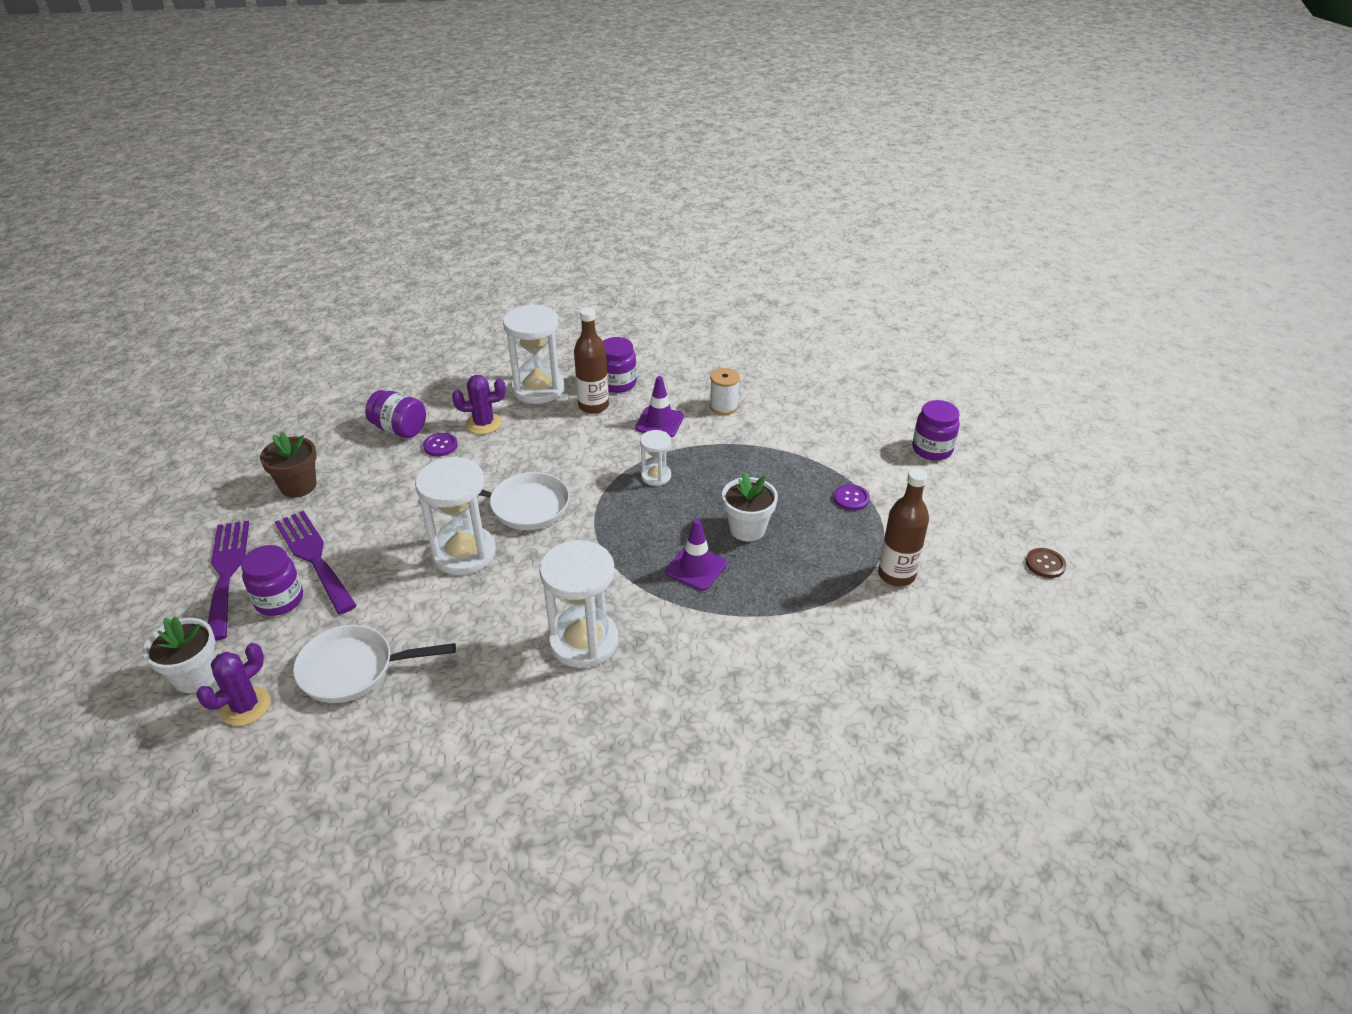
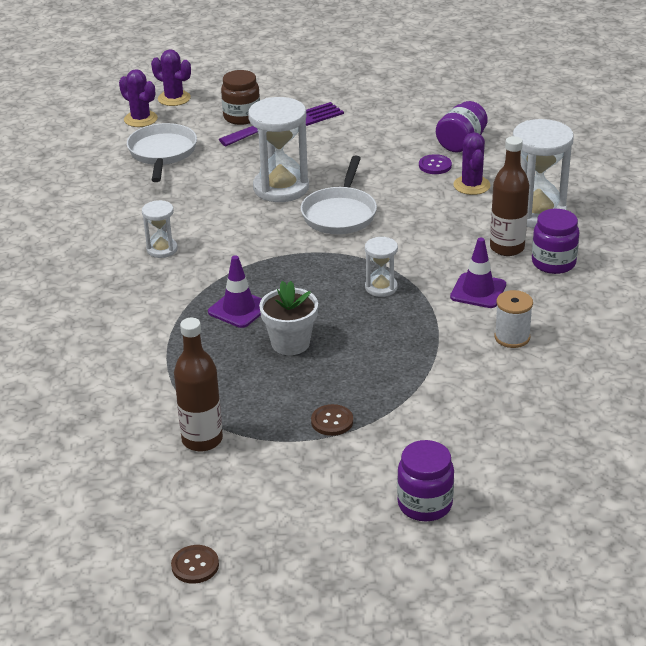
camera: 95 degrees right, 5 degrees down
white flower pot [143,616,215,693] -> purple cactus [151,49,191,106]
purple fork [208,520,249,641] -> none
purple jar [241,545,303,616] -> brown jar [221,70,260,125]
brown flower pot [260,432,317,498] -> none
white hourglass [539,540,618,668] -> white hourglass [142,200,178,258], size x0.52
purple button [834,484,870,511] -> brown button [311,404,353,436]

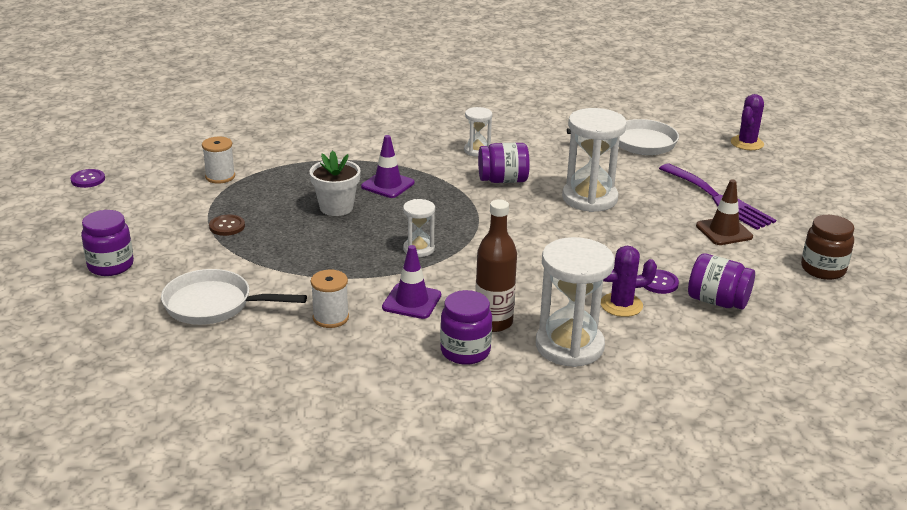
camera: 85 degrees right, 5 degrees down
purple cactus [119,69,158,127] -> none
brown button [171,545,219,584] -> purple button [71,169,105,188]
brown bottle [174,318,223,451] -> white spool [202,137,235,184]
brown jar [221,70,260,125] -> brown jar moved to [801,215,855,280]
white pan [301,156,377,234] -> white pan moved to [161,269,307,325]
none -> purple jar [478,143,530,183]
none -> brown traffic cone [696,179,753,245]

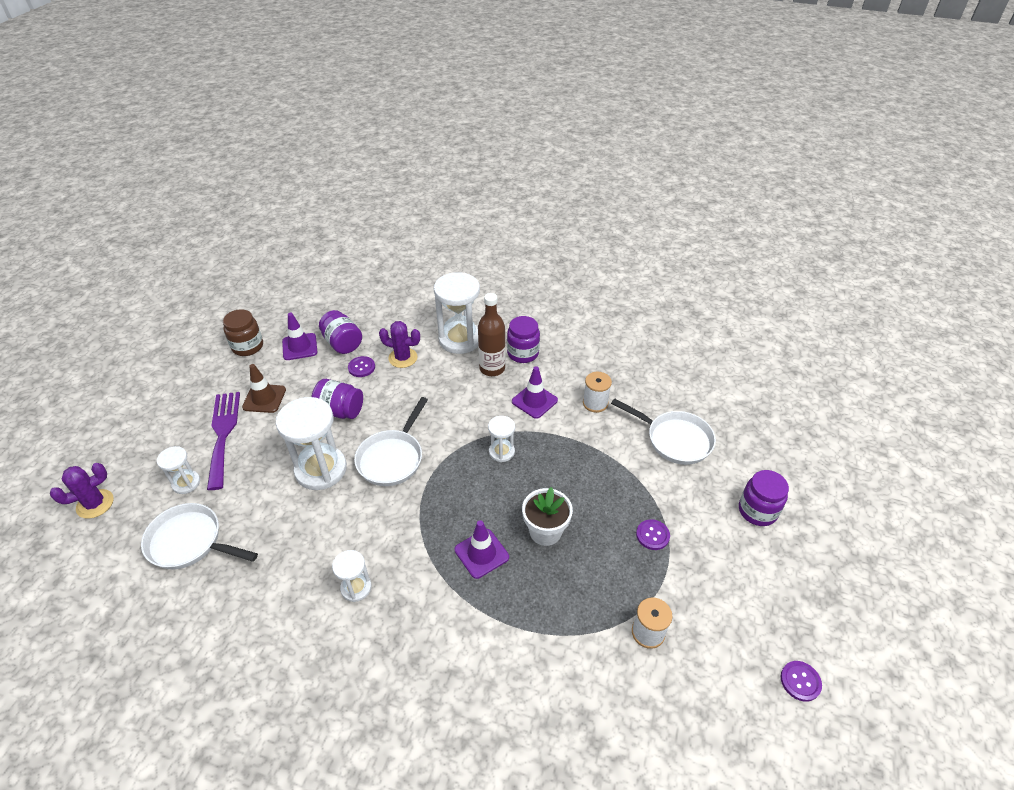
camera: 155 degrees left, 15 degrees up
brown button [209,214,245,236] -> purple button [636,519,670,550]
purple jar [478,143,530,183] -> purple jar moved to [311,379,363,419]
none -> white hourglass [157,446,200,494]
none -> purple traffic cone [282,313,317,360]
none -> white pan [354,397,428,486]

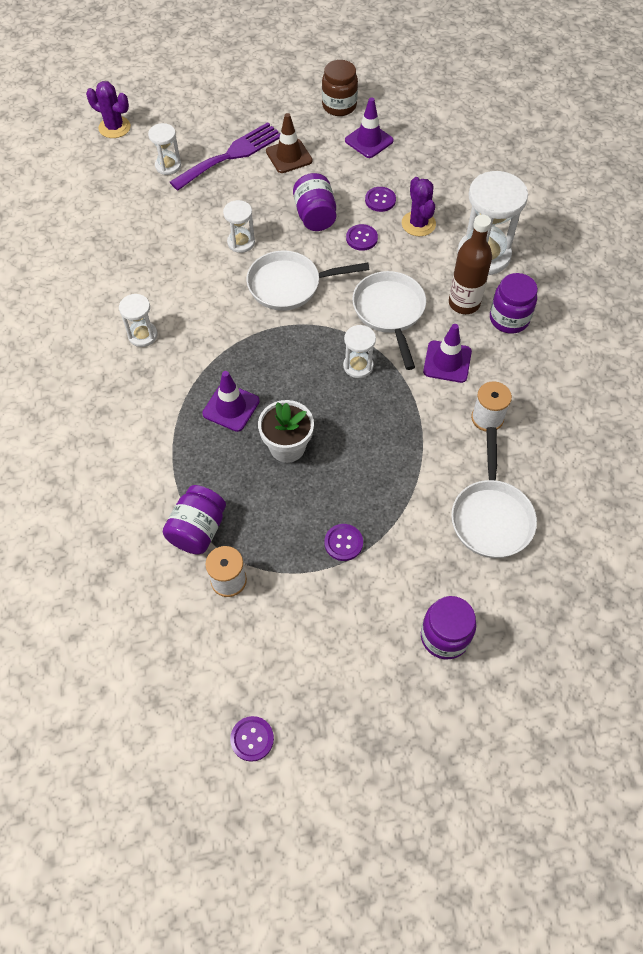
camera: 60 degrees right, 15 degrees up
white pan [141,503,258,569] -> white pan moved to [352,271,426,370]
white hourglass [276,397,347,490] -> white hourglass [223,200,255,253], size x0.52
purple jar [319,310,362,354] -> purple jar moved to [163,485,226,554]
none -> purple button [346,224,378,251]

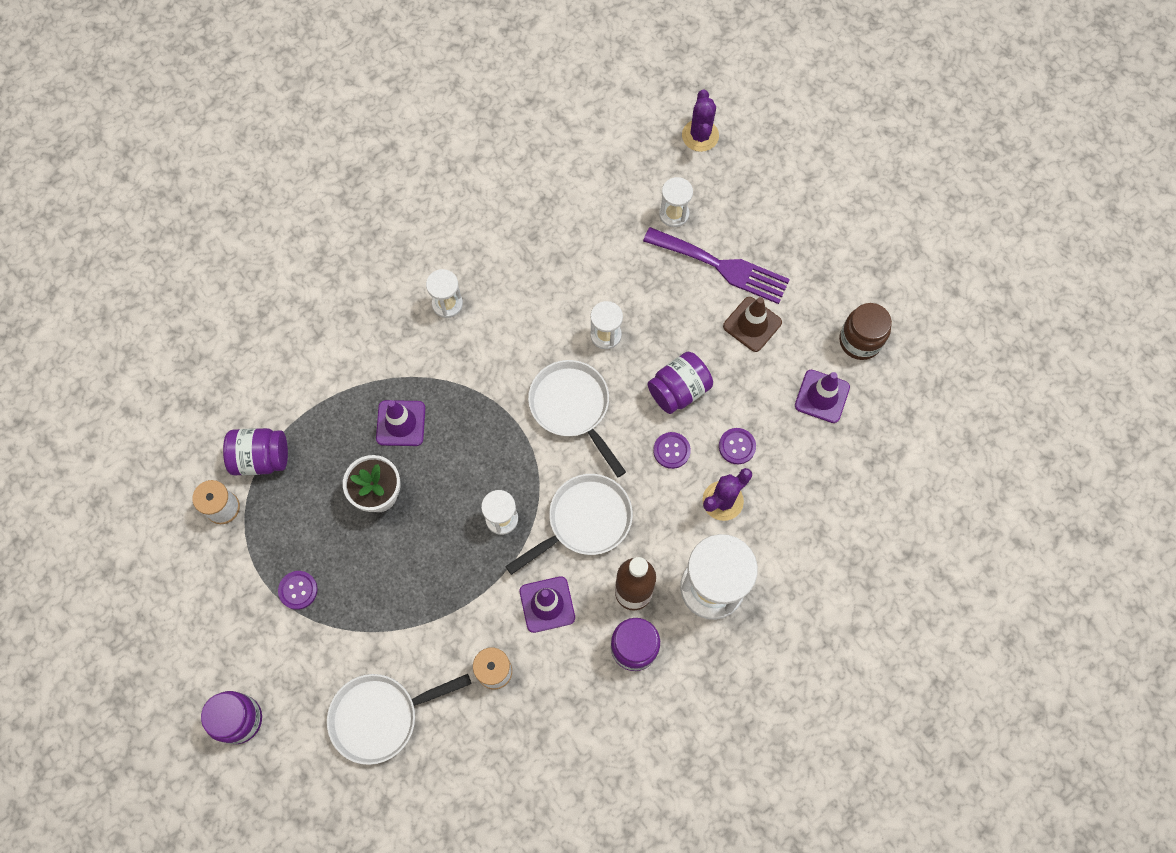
camera: 65 degrees right, 10 degrees up
purple button [230,716,274,762] -> none

